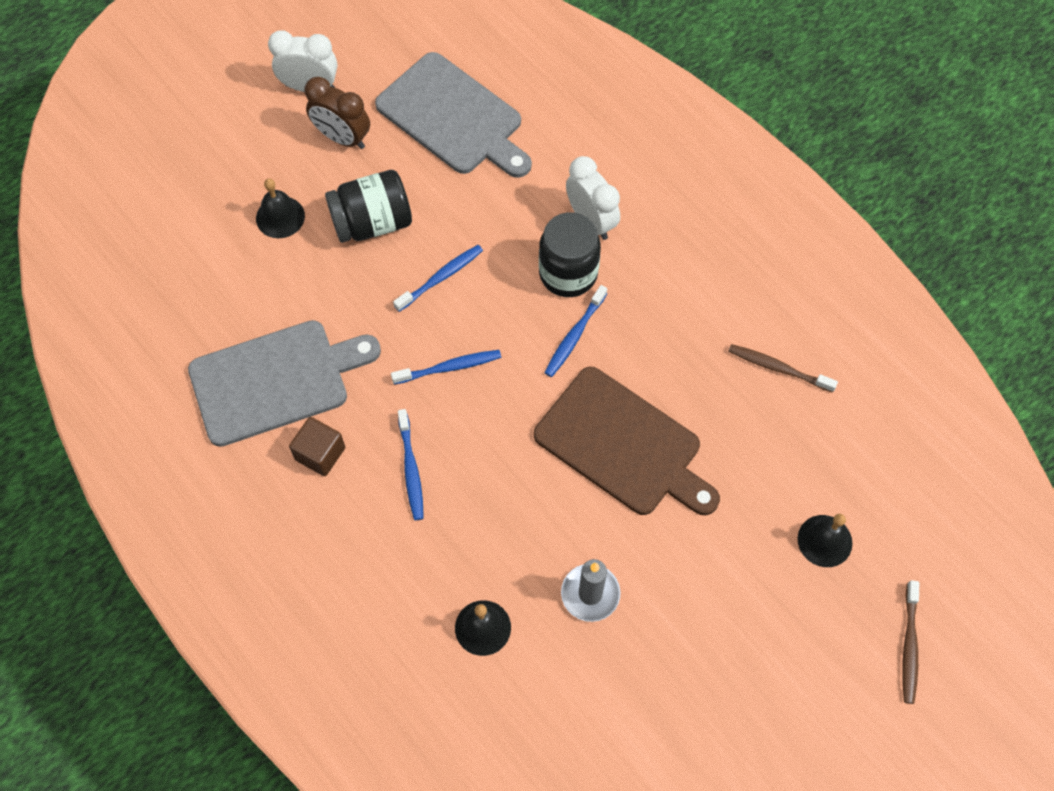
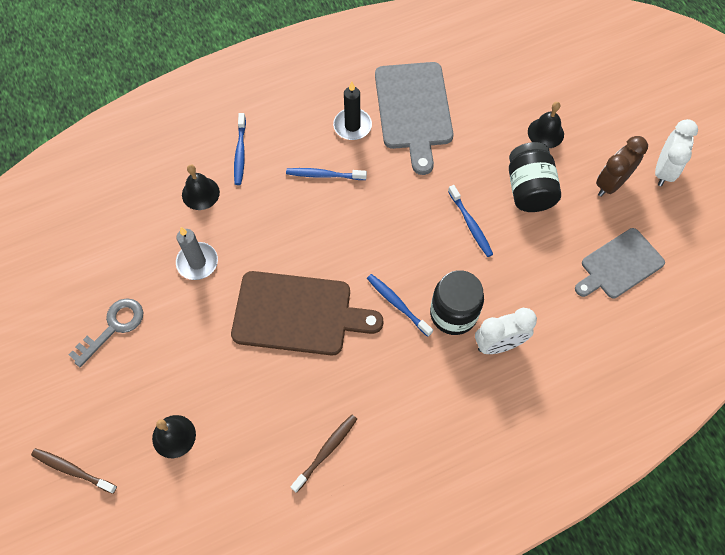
camera: 105 degrees right, 0 degrees up
brown cube [289,417,345,476] -> black candle [333,81,372,140]
grey cutting board [375,52,532,178] -> grey cutting board [575,228,665,298], size x0.67
blue toothbrush [391,350,501,384] -> blue toothbrush moved to [234,113,246,185]
brown cutting board [534,367,720,515] -> brown cutting board turned 135 degrees counterclockwise [231,271,383,356]
none -> grey key [68,298,143,367]

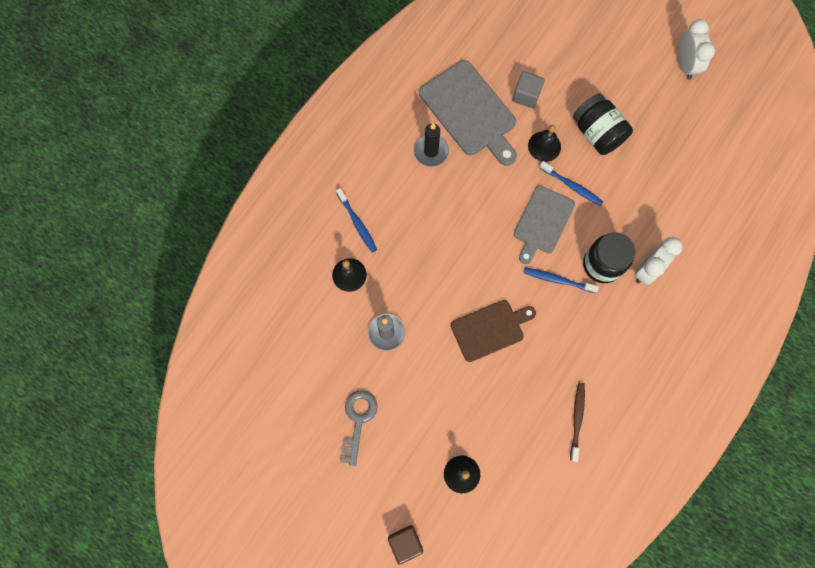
camera: 30 degrees left, 10 degrees up
brown toothbrush [31,448,117,494] -> brown cube [388,525,423,565]
brown cutting board [231,271,383,356] -> brown cutting board [451,300,536,362], size x0.67
blue toothbrush [286,168,367,180] -> none
black bell [528,102,564,148] -> black bell moved to [528,125,561,162]
grey cutting board [575,228,665,298] -> grey cutting board moved to [514,185,575,264]
brown clock [596,136,648,197] -> none
none -> grey cube [512,71,545,108]

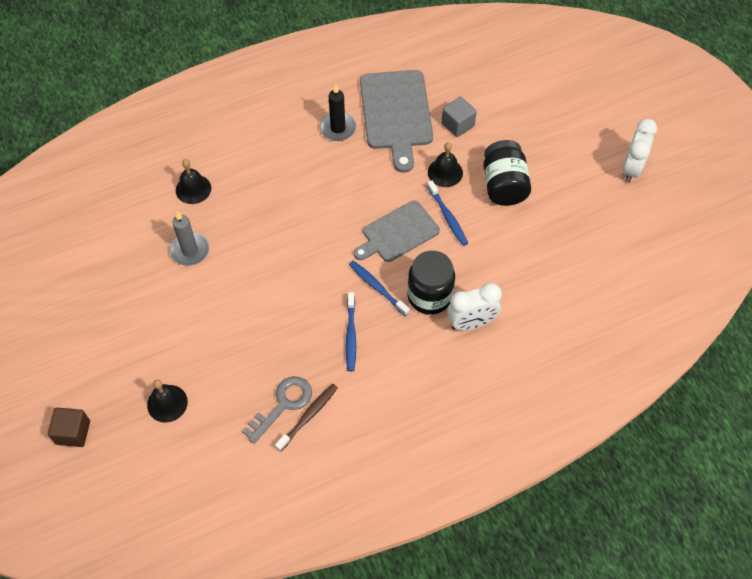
camera: 30 degrees right, 15 degrees down
blue toothbrush [336,188,377,253] -> blue toothbrush moved to [345,292,356,372]
grey key [340,390,378,466] -> grey key moved to [242,376,312,444]
brown cutting board [451,300,536,362] -> none

